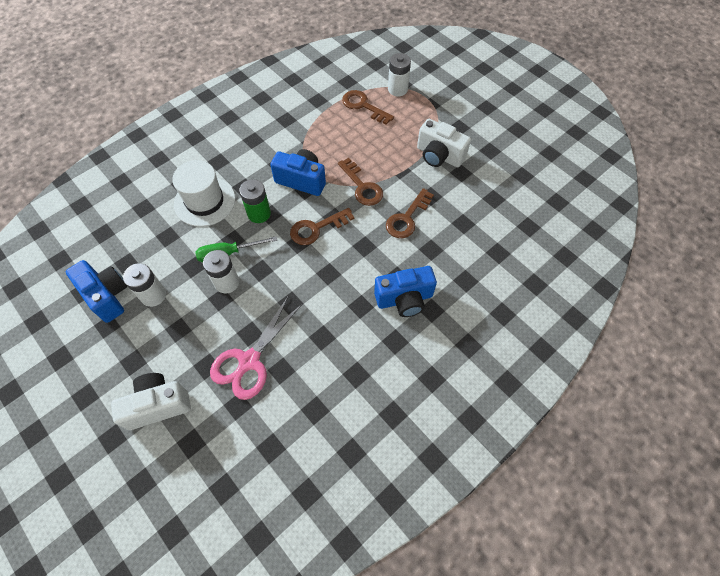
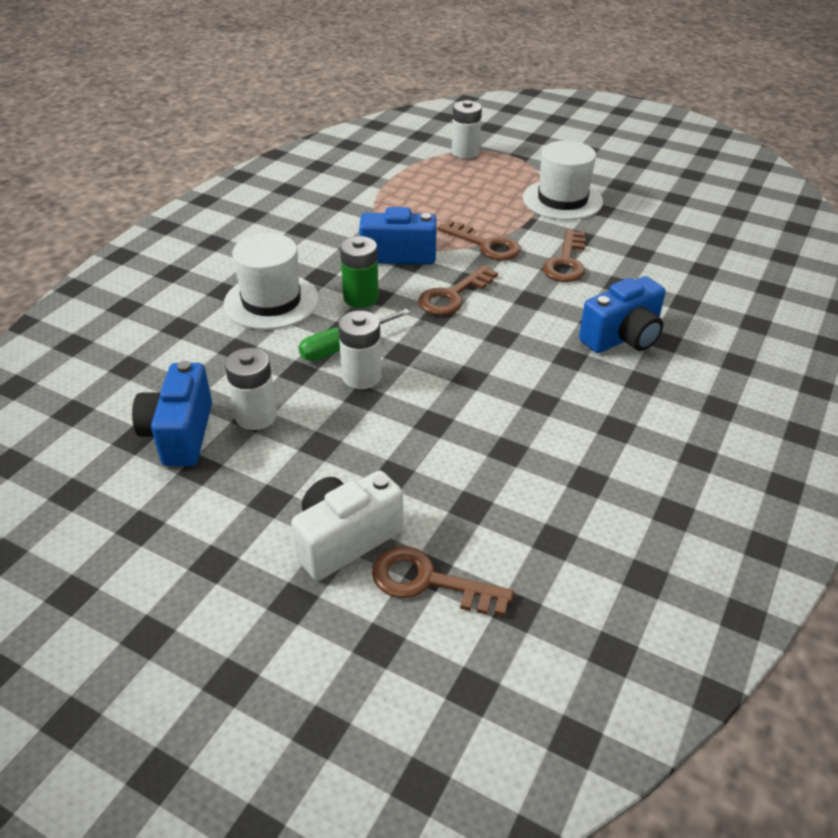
camera: 20 degrees left, 20 degrees down
blue camera [66,260,128,323] -> blue camera turned 120 degrees counterclockwise [132,361,212,466]
pink scissors [210,297,303,400] -> none
brown key [342,90,394,125] -> brown key moved to [372,546,514,616]
white camera [417,119,471,167] -> white hat [523,141,603,220]

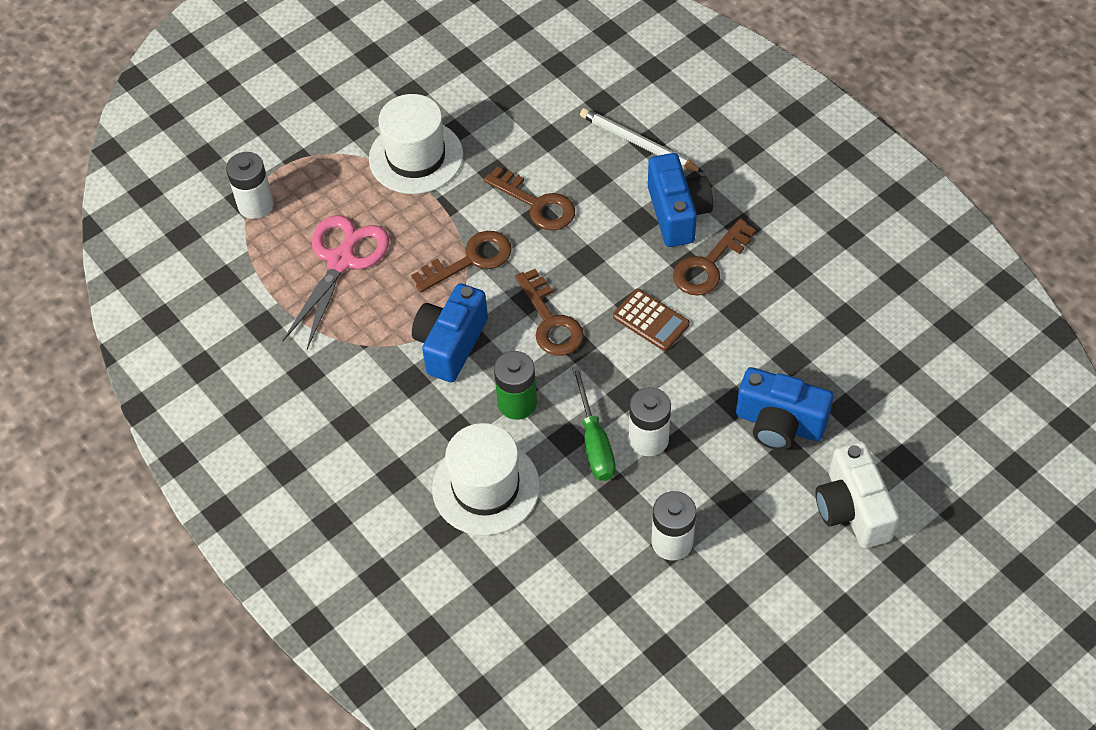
camera: 65 degrees left, 15 degrees up
blue camera [132,361,212,466] -> blue camera moved to [736,367,833,450]
brown key [372,546,514,616] -> brown key moved to [673,219,756,296]
none -> pink scissors [283,215,389,349]
none -> white pencil [580,108,704,173]
none -> brown calculator [613,289,690,351]

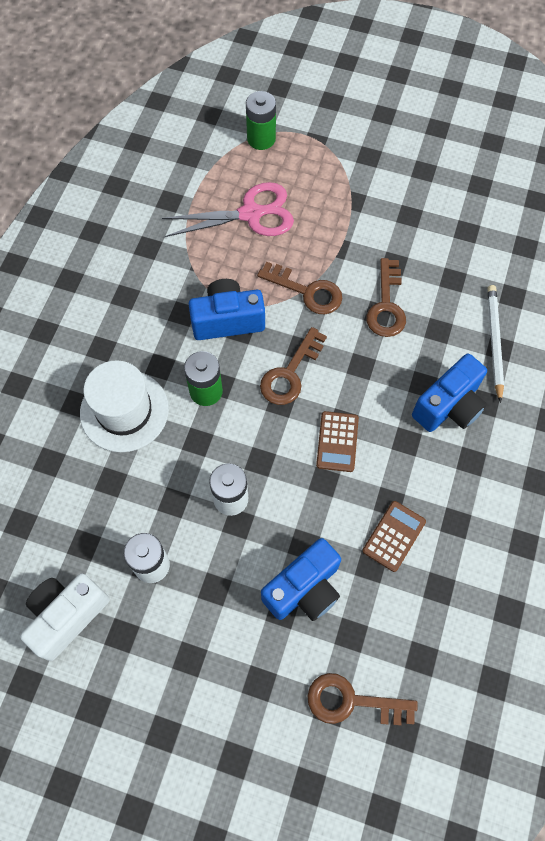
camera: 55 degrees right, 10 degrees up
white battery [226,152,274,219] -> green battery [246,91,276,150]
white hat [369,94,463,194] -> none
green screwdriver [572,366,616,481] -> none
brown key [673,219,756,296] -> brown key moved to [308,673,418,725]
blue camera [736,367,833,450] -> blue camera turned 120 degrees counterclockwise [261,538,341,621]
white camera [815,441,899,548] -> white camera moved to [20,573,110,661]
none -> brown calculator [362,501,426,572]

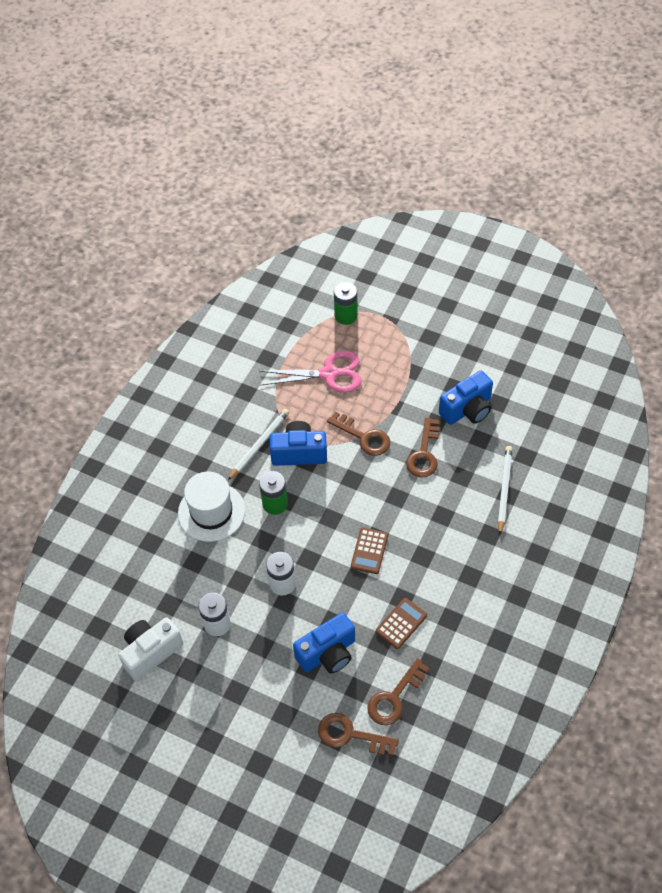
camera: 10 degrees right, 10 degrees down
brown key [260,327,327,405] -> brown key moved to [367,658,429,725]
blue camera [412,354,487,432] -> blue camera moved to [439,371,493,425]
none -> white pencil [228,409,289,480]

